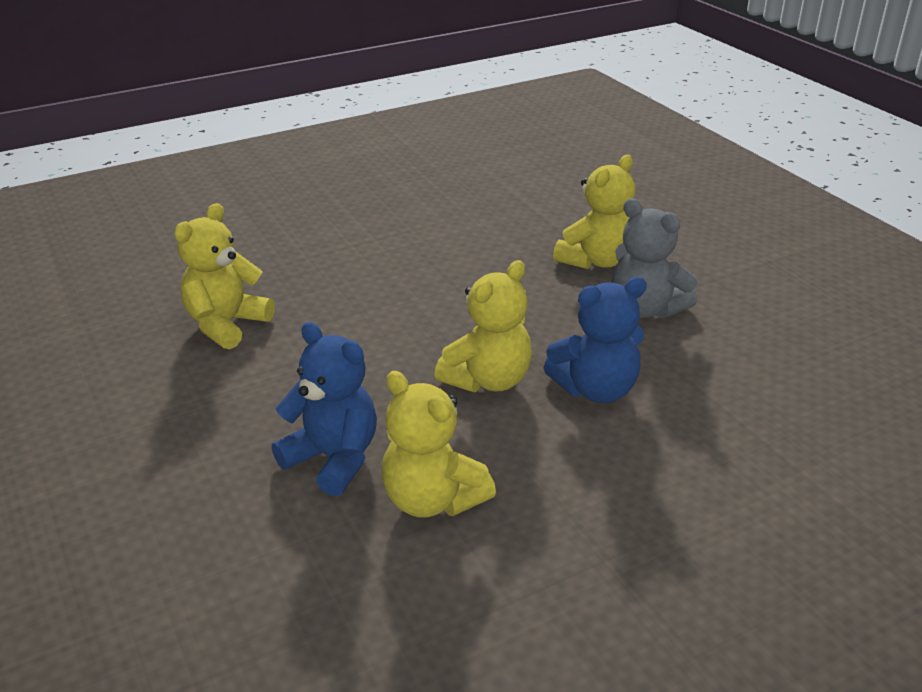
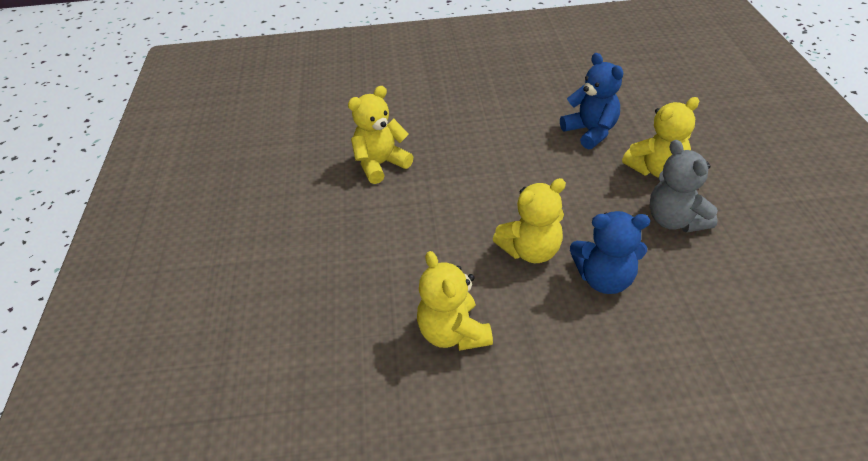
camera: 25 degrees right, 10 degrees up
blue teddy bear [272,322,377,496] -> blue teddy bear moved to [560,53,623,150]

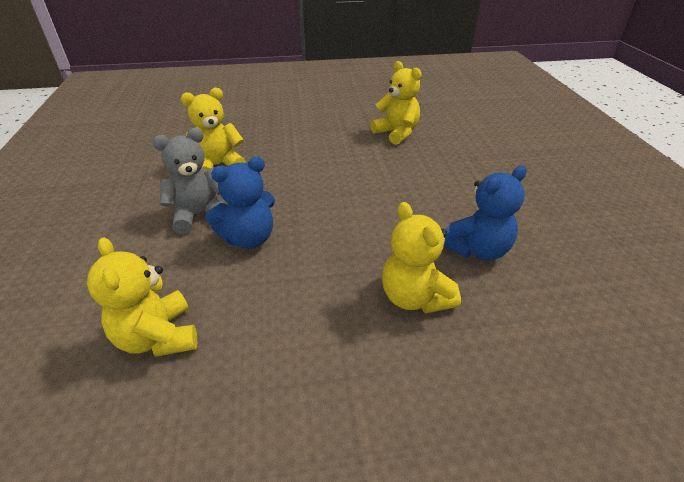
camera: 85 degrees right, 5 degrees down
yellow teddy bear [493,178,566,263] -> yellow teddy bear moved to [87,237,197,357]
blue teddy bear [570,211,650,294] -> blue teddy bear turned 120 degrees counterclockwise [205,156,275,249]
grey teddy bear [649,140,718,233] -> grey teddy bear moved to [152,128,223,234]

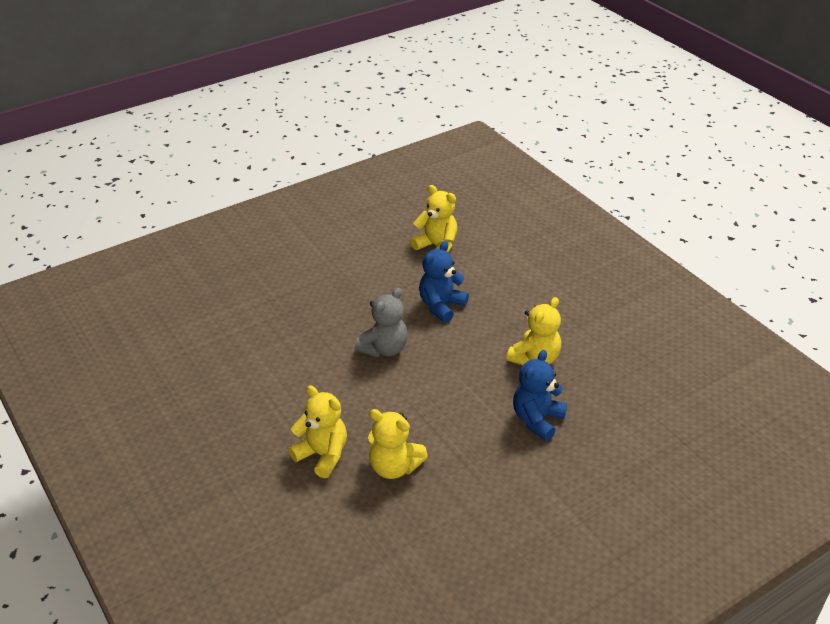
camera: 155 degrees right, 0 degrees up
grey teddy bear [152,128,223,234] -> grey teddy bear moved to [355,288,408,357]
yellow teddy bear [382,202,461,313] -> yellow teddy bear moved to [288,385,347,478]
blue teddy bear [444,165,527,261] -> blue teddy bear moved to [513,350,567,441]

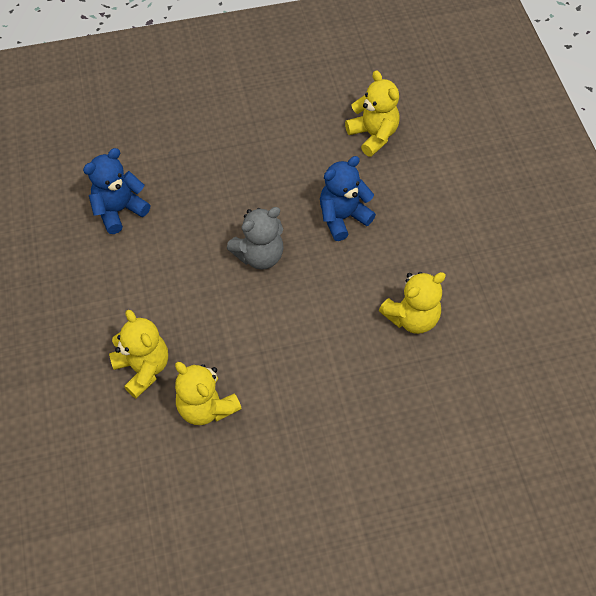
camera: 20 degrees right, 20 degrees up
blue teddy bear [513,350,567,441] -> blue teddy bear moved to [83,148,150,234]

